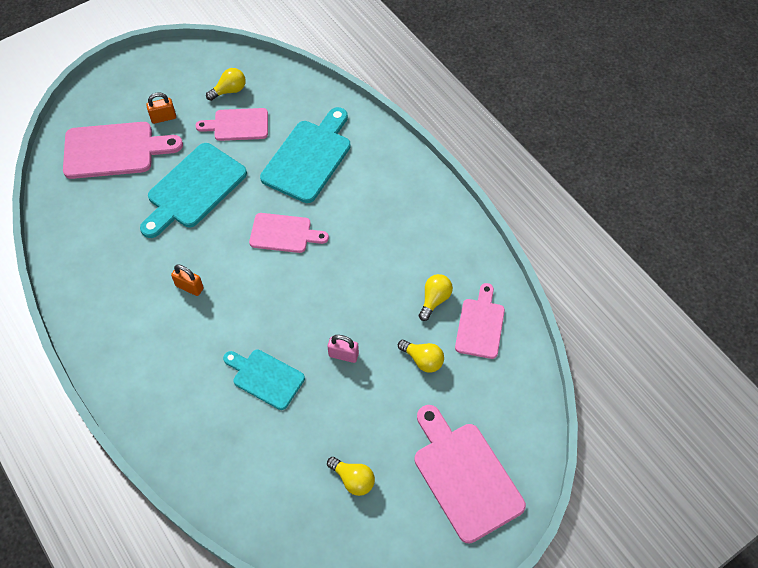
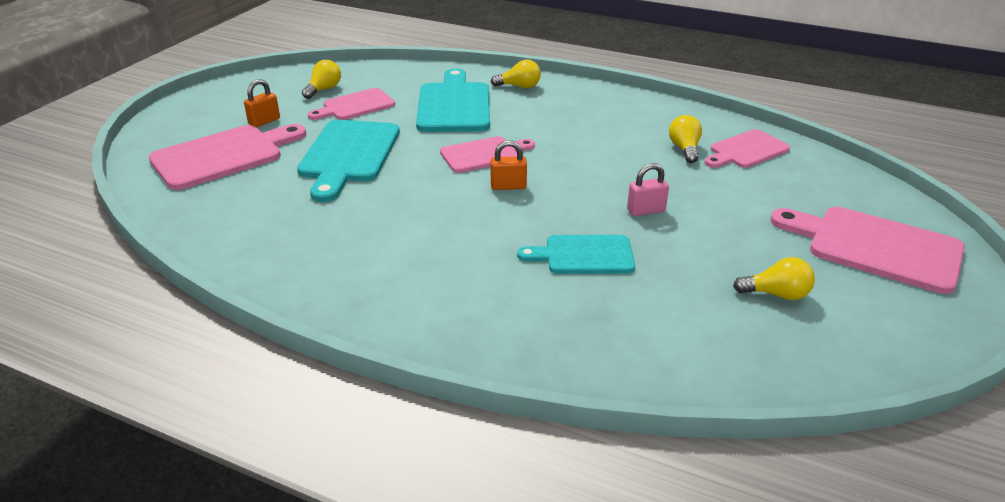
camera: 30 degrees left, 25 degrees down
orange padlock [171,264,204,296] -> orange padlock moved to [490,140,527,190]
yellow light bulb [398,340,444,373] -> yellow light bulb moved to [491,59,541,88]
pink cutting board [455,283,505,359] -> pink cutting board turned 105 degrees counterclockwise [704,129,790,168]

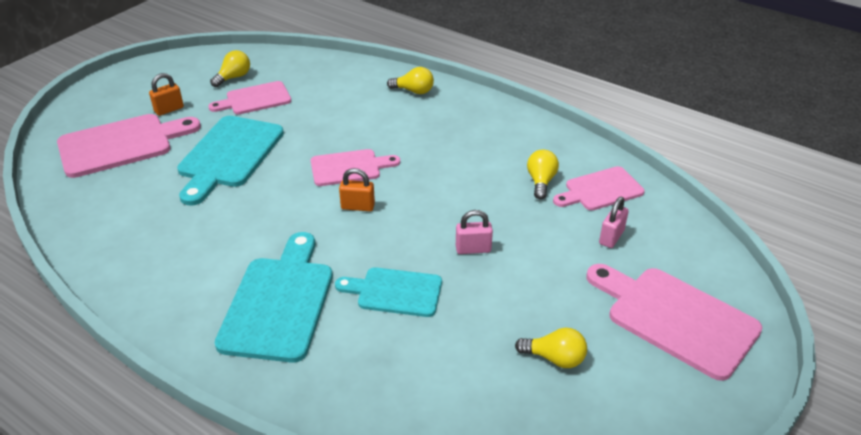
camera: 10 degrees right, 5 degrees up
turquoise cutting board [416,69,490,132] -> turquoise cutting board moved to [215,232,333,363]
none -> pink padlock [599,196,629,248]

